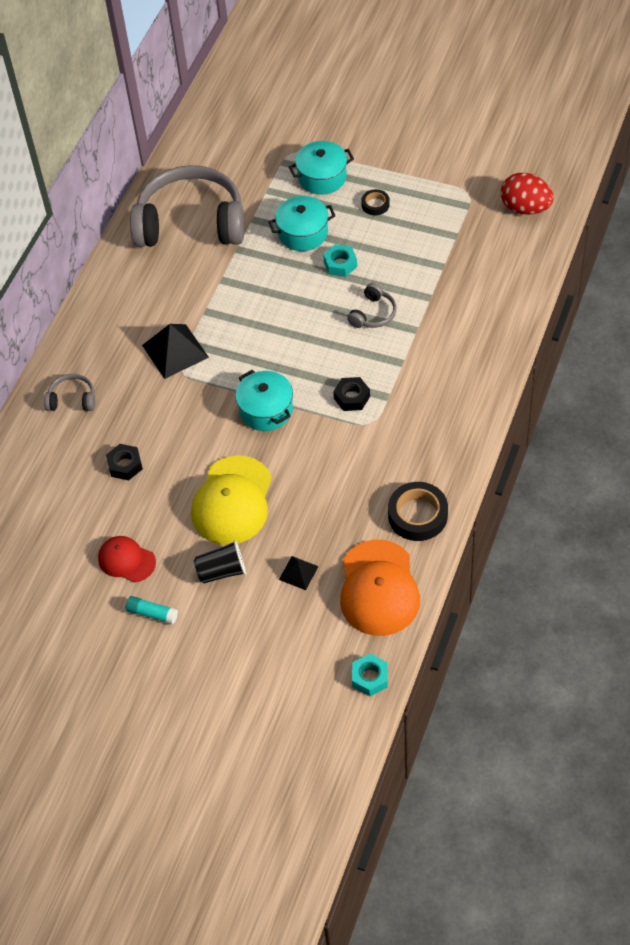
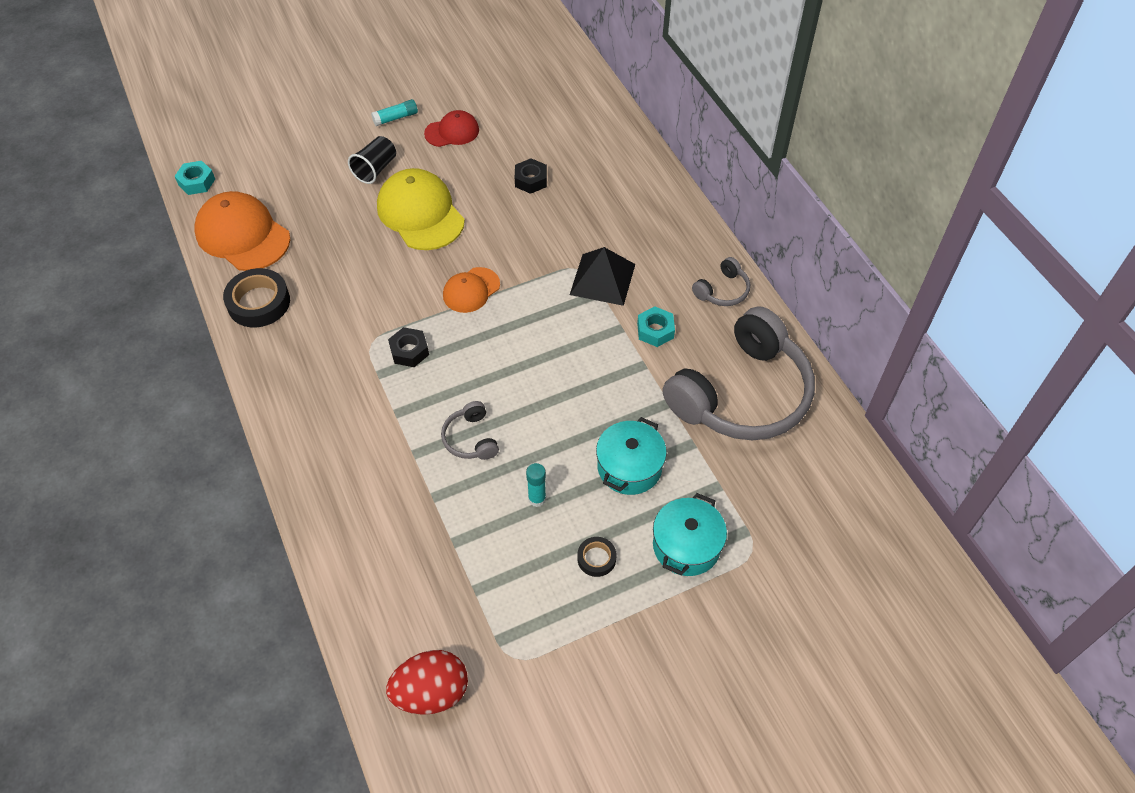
camera: 130 degrees right, 0 degrees up
grey headphones [44,374,95,411] -> grey headphones moved to [692,257,750,306]
turquoise pot [235,370,293,431] -> orange cap [443,267,500,313]
black pyramid [279,556,319,590] -> none
turquoise nut [323,244,357,277] -> turquoise nut moved to [637,306,675,347]
none -> turquoise glue stick [526,463,546,507]

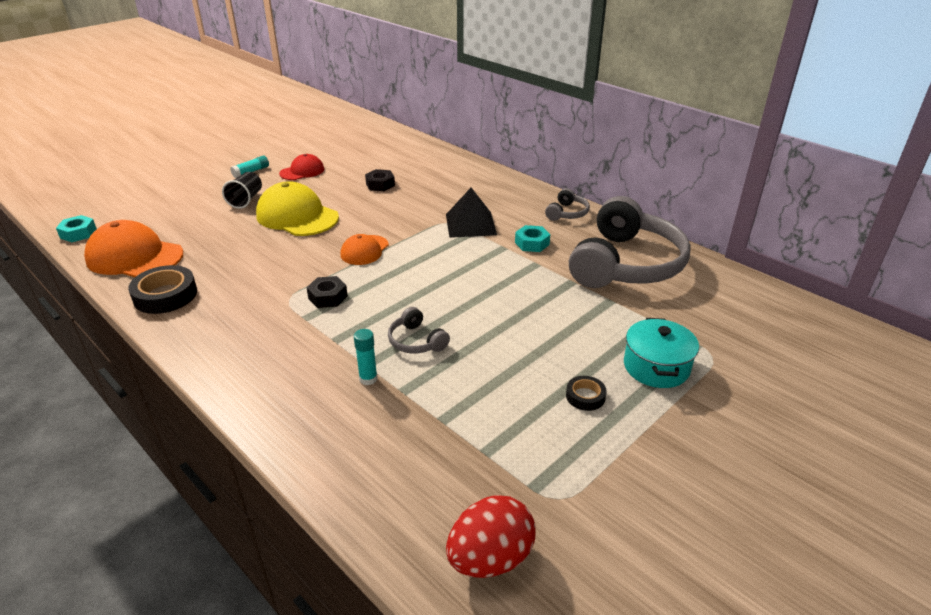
camera: 20 degrees left, 20 degrees down
turquoise glue stick [526,463,546,507] -> turquoise glue stick moved to [354,329,378,385]
turquoise pot [596,417,667,495] -> none

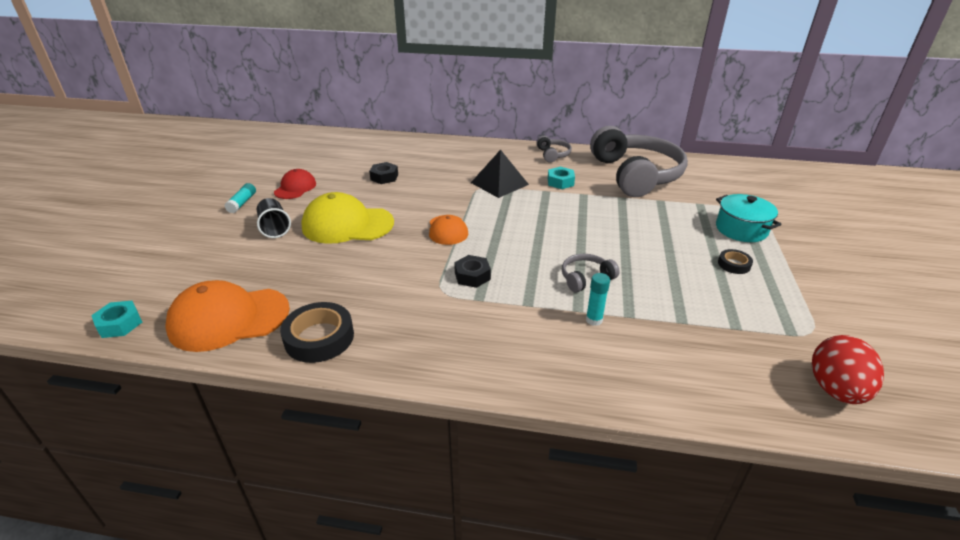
camera: 35 degrees left, 0 degrees up
grey headphones [388,307,450,353] -> grey headphones turned 135 degrees clockwise [562,254,620,292]

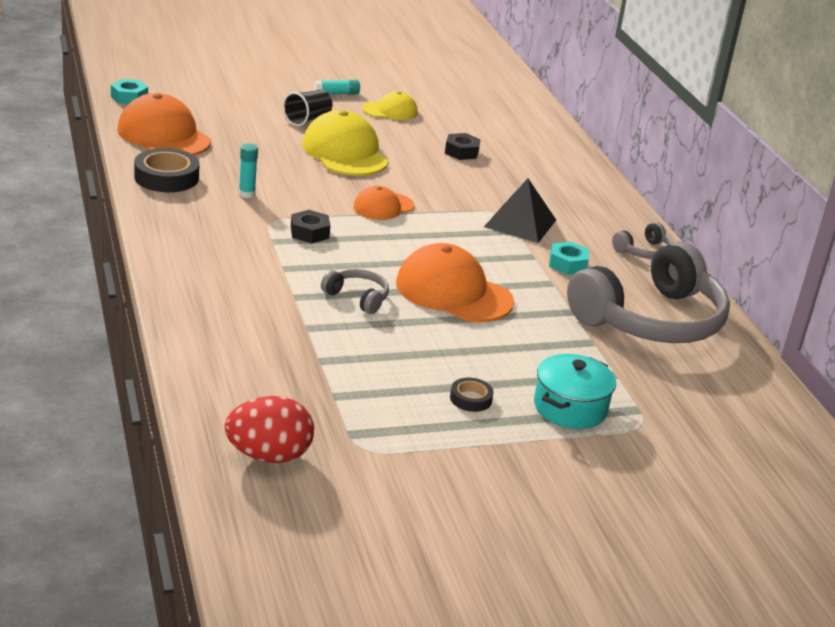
camera: 60 degrees right, 5 degrees down
red cap [274,169,316,199] -> yellow cap [362,91,418,120]
turquoise glue stick [586,273,610,326] -> turquoise glue stick moved to [239,144,258,198]
none -> orange cap [396,243,514,322]

